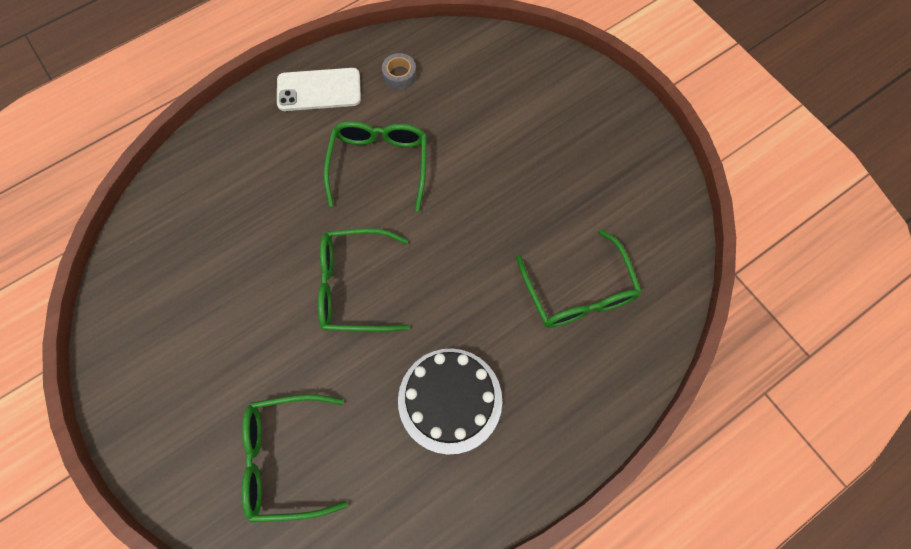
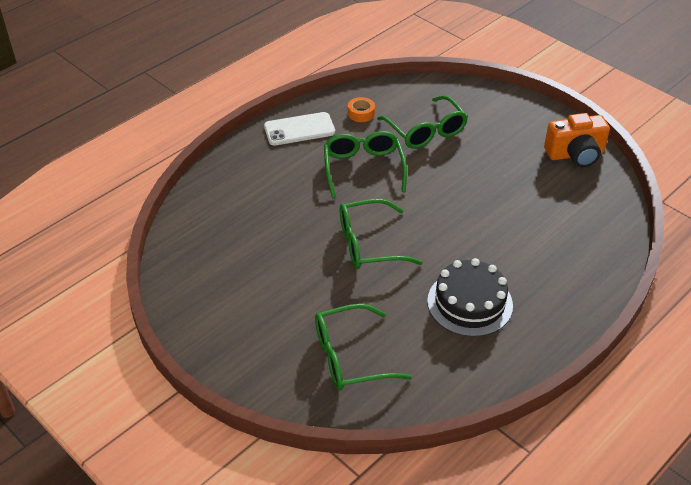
camera: 10 degrees left, 25 degrees down
grey tape [382,53,417,90] -> orange tape [348,97,375,122]
green glasses [516,229,642,328] -> green glasses moved to [377,95,468,149]
none -> orange camera [544,113,610,167]

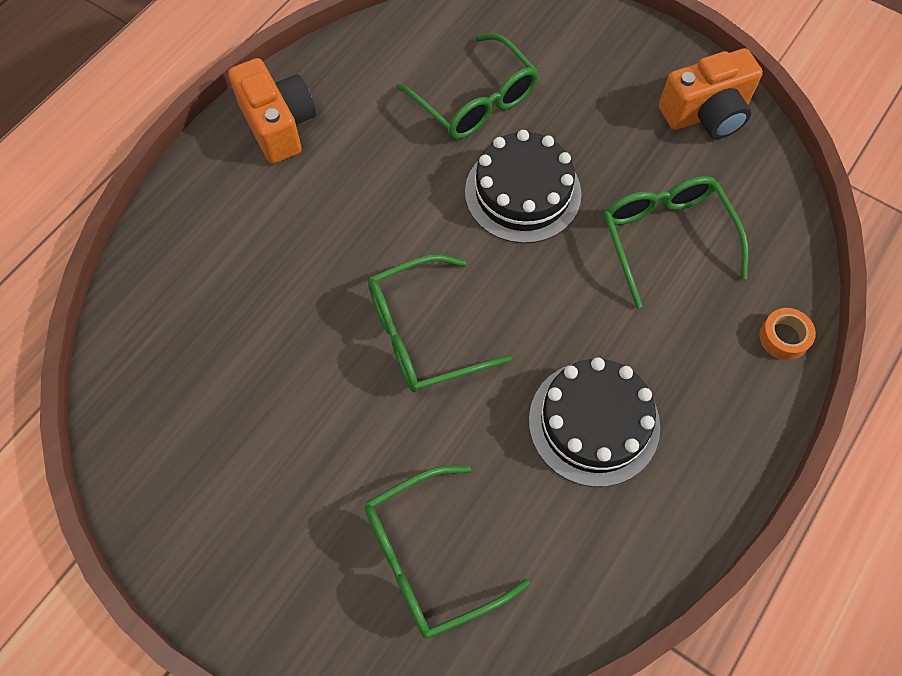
camera: 10 degrees left, 20 degrees up
white phone [264,112,335,145] -> orange camera [228,58,316,164]
green glasses [324,131,407,198] -> green glasses moved to [604,176,748,308]
orange tape [348,97,375,122] -> orange tape moved to [759,308,816,360]
none -> black cake [465,130,582,243]

